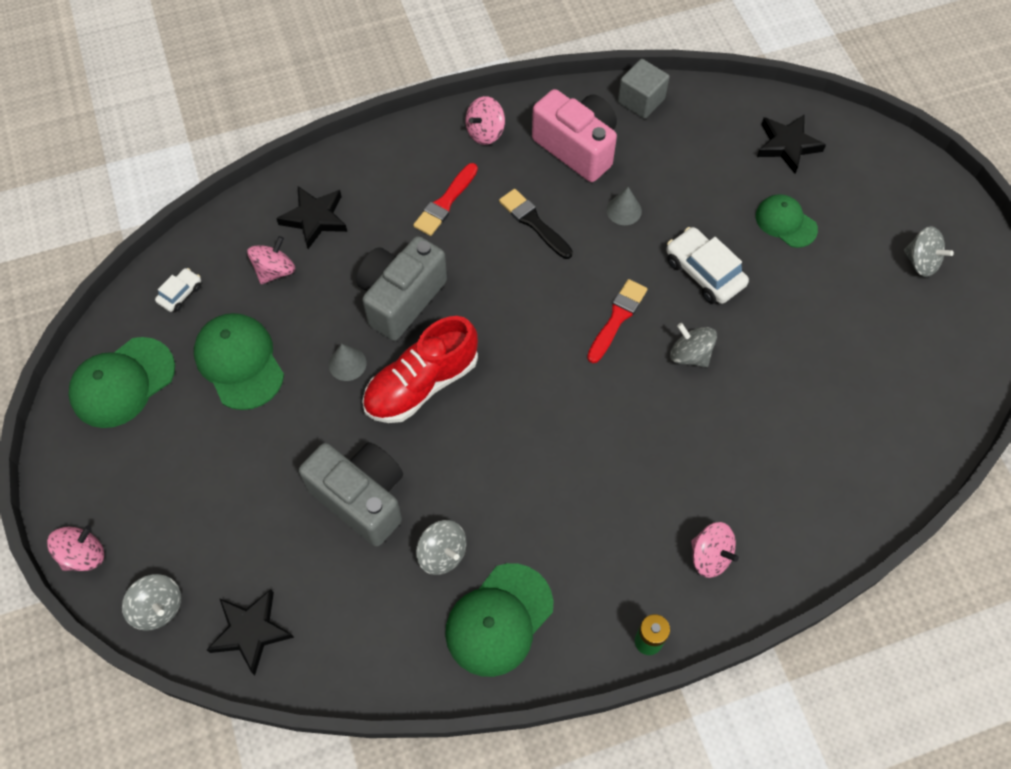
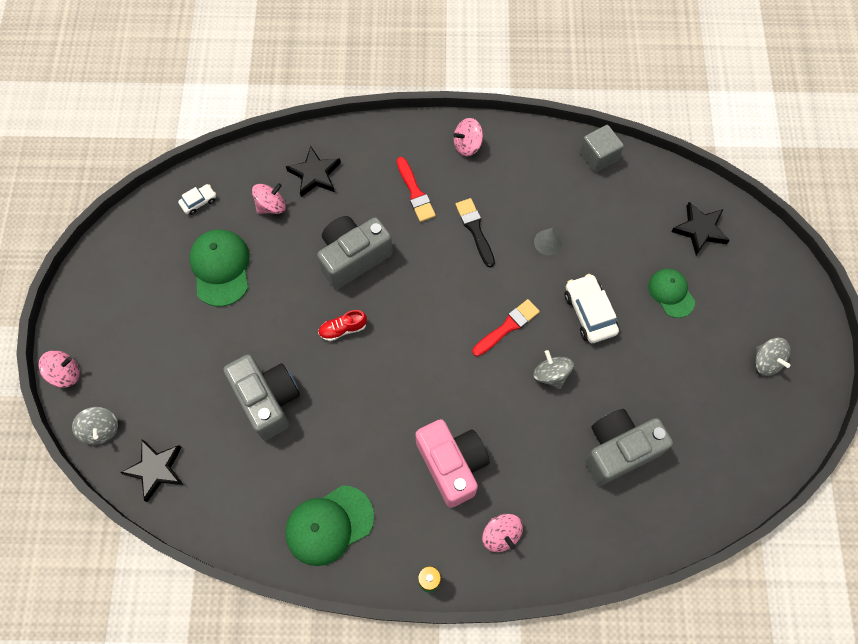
camera: 20 degrees right, 5 degrees up
green cap [68,337,175,428] -> none
grey cone [329,344,367,381] -> none
red shoe [362,316,478,423] -> red shoe [318,310,367,341], size x0.49
red brush [413,163,478,236] -> red brush turned 75 degrees counterclockwise [397,157,436,222]
grey spinning top [416,520,466,575] -> none
pink camera [532,89,617,182] -> pink camera moved to [415,419,490,508]
none -> grey camera [585,409,673,486]

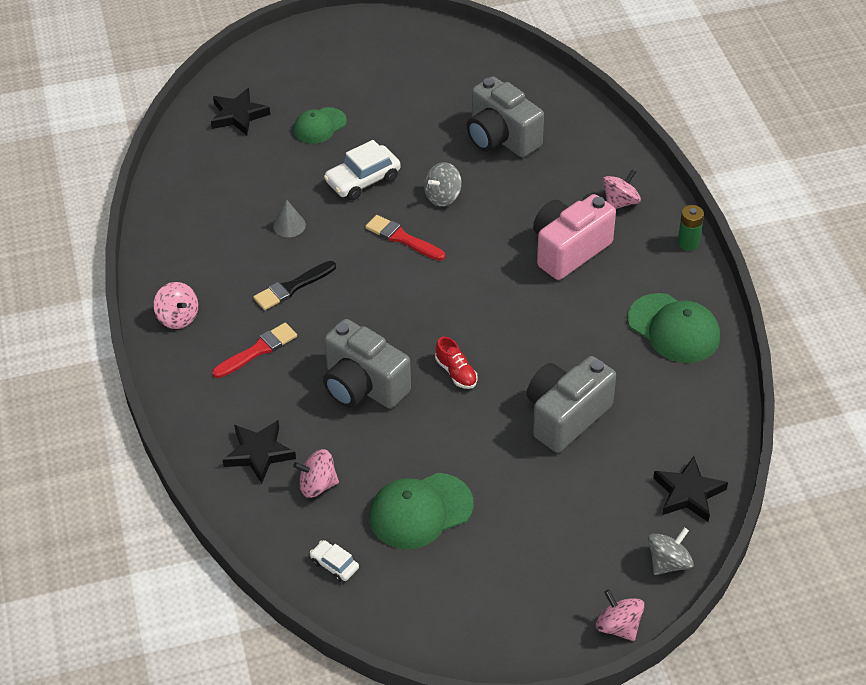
camera: 105 degrees left, 20 degrees down
pink spinning top [252,183,286,214] -> pink spinning top turned 45 degrees counterclockwise [293,449,339,498]
grey cube [580,125,624,172] -> none
grey spinning top [755,338,790,376] -> none

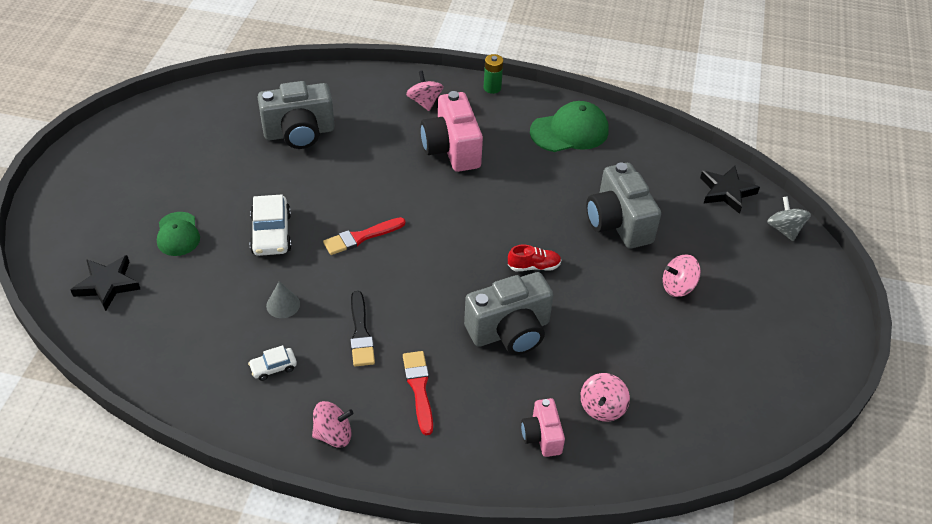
camera: 65 degrees left, 0 degrees up
black star [223,420,296,484] -> pink camera [521,398,565,457]
white car [310,540,359,582] -> white car moved to [248,345,297,381]
green cap [369,473,474,549] -> none
grey spinning top [424,162,462,206] -> none
pink spinning top [596,589,645,641] -> pink spinning top moved to [663,254,701,297]

